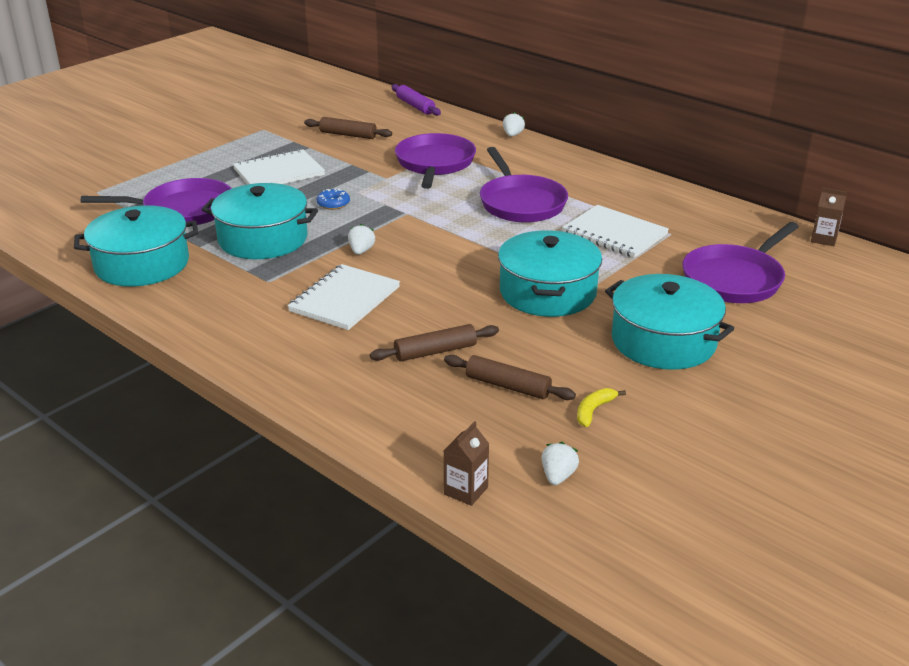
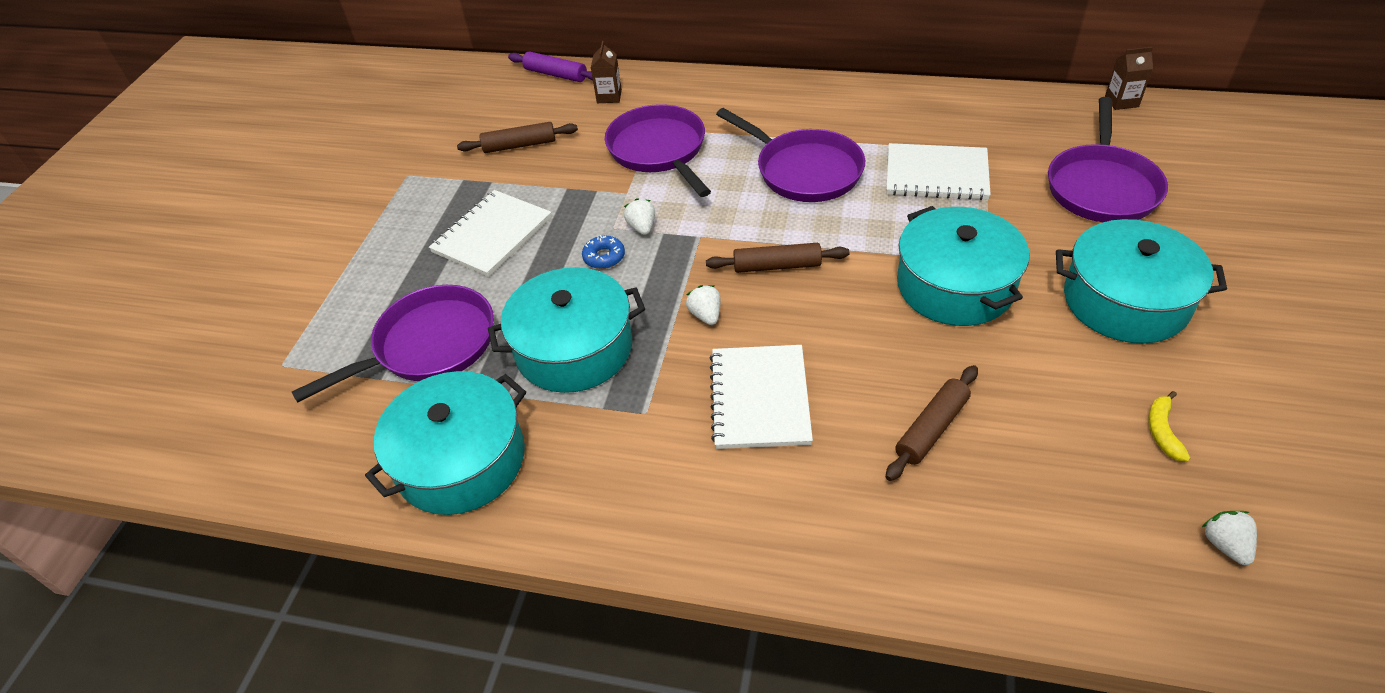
camera: 25 degrees left, 15 degrees up
brown rolling pin [444,355,576,400] -> brown rolling pin moved to [706,243,849,273]
brown carton [444,421,489,506] -> brown carton moved to [591,41,622,103]
white strawberry [503,112,525,137] -> white strawberry moved to [624,198,655,235]

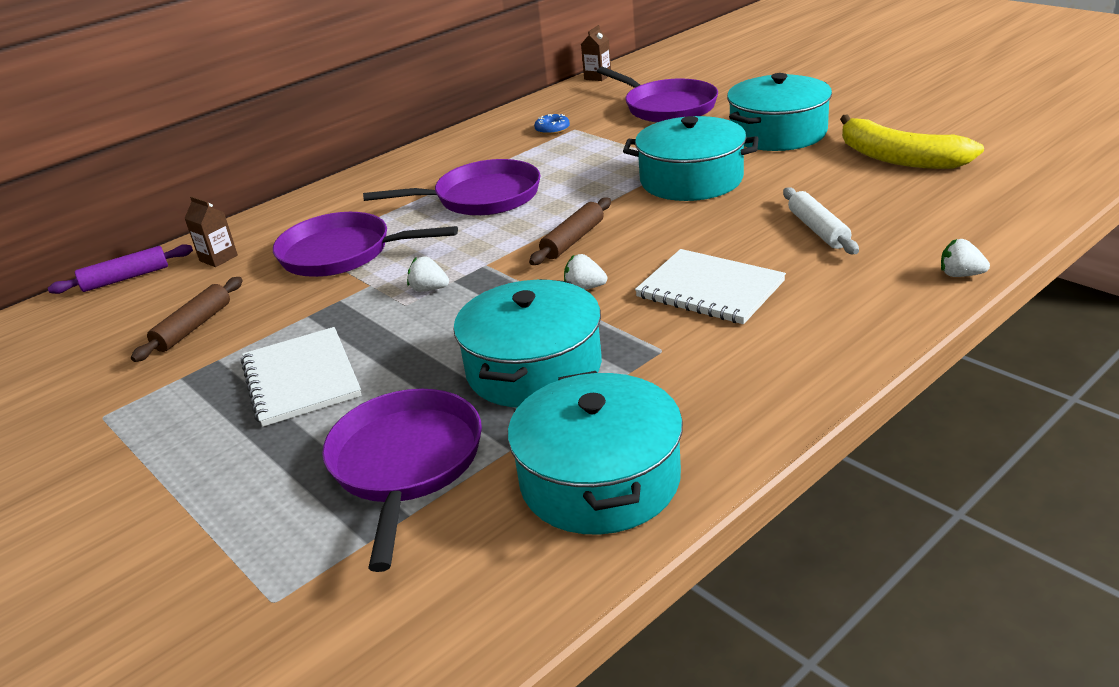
camera: 55 degrees left, 15 degrees down
blue donut [582,235,625,269] -> blue donut moved to [534,114,570,135]
white notebook [886,143,991,200] -> none
brown rolling pin [886,365,978,481] -> white rolling pin [783,187,859,254]
yellow banana [1148,391,1190,462] -> yellow banana [840,114,984,169], size x2.39
white strawberry [1202,511,1257,565] -> white strawberry moved to [941,239,990,277]

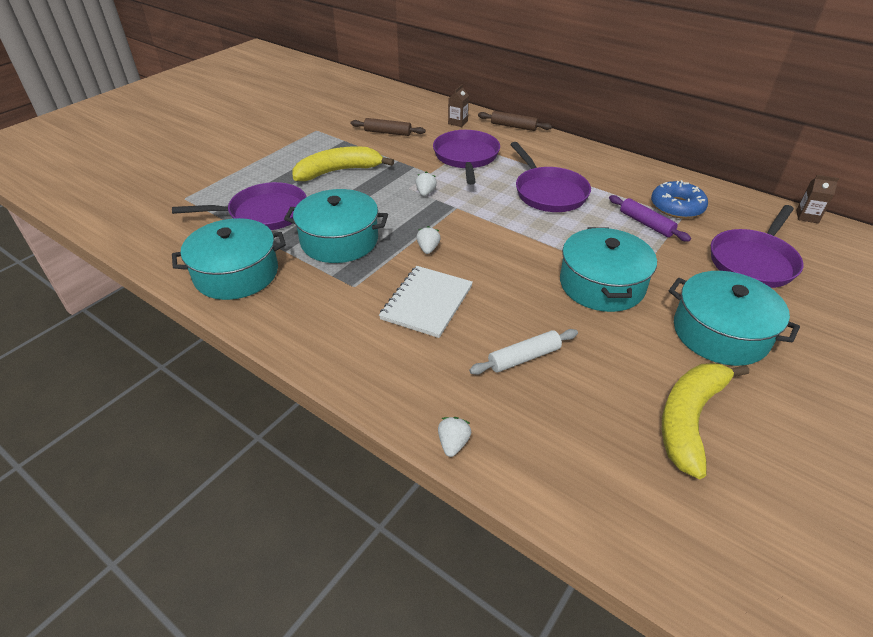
camera: 75 degrees right, 10 degrees up
purple rolling pin [48,244,193,294] -> purple rolling pin moved to [609,195,691,242]
white notebook [241,327,362,427] -> yellow banana [293,146,394,181]
brown rolling pin [529,197,611,265] -> brown rolling pin moved to [478,111,552,131]
blue donut [534,114,570,135] -> blue donut [651,180,708,219], size x1.86

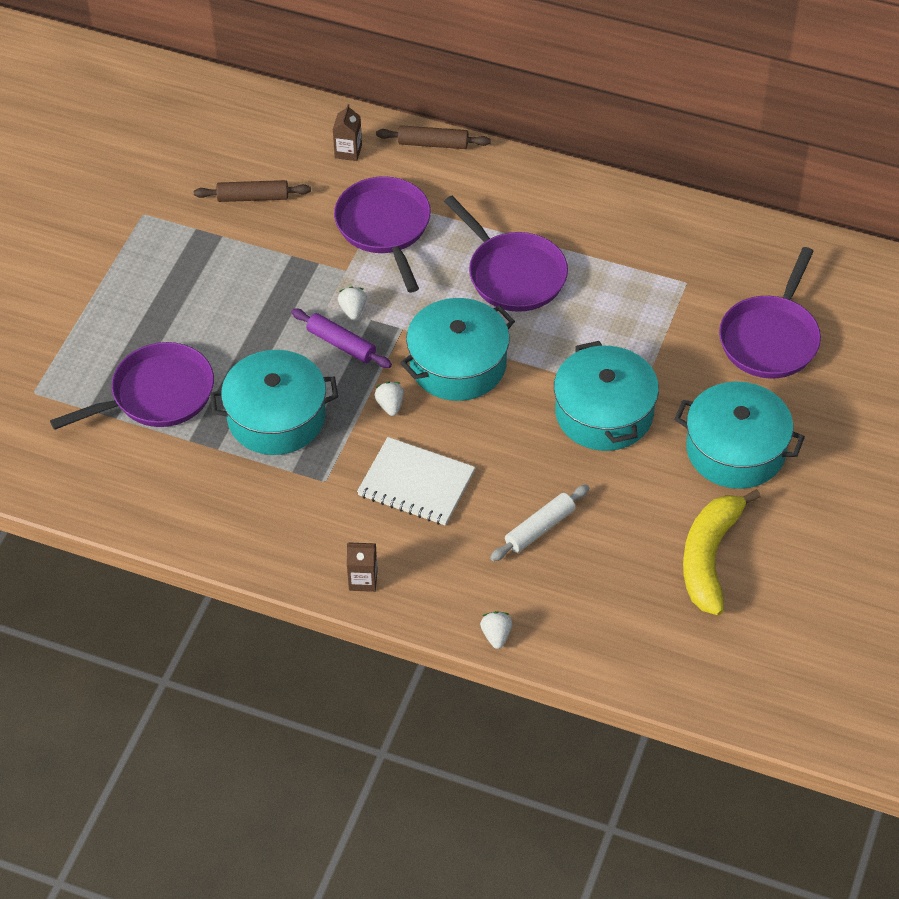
camera: 15 degrees left, 10 degrees up
turquoise pot [172,218,286,300] -> turquoise pot moved to [400,298,515,401]
yellow banana [293,146,394,181] -> none
white notebook [379,266,473,338] -> white notebook turned 75 degrees counterclockwise [357,437,475,526]
purple rolling pin [609,195,691,242] -> purple rolling pin moved to [291,309,392,368]
blue donut [651,180,708,219] -> none
brown carton [796,175,839,223] -> brown carton moved to [347,543,378,592]

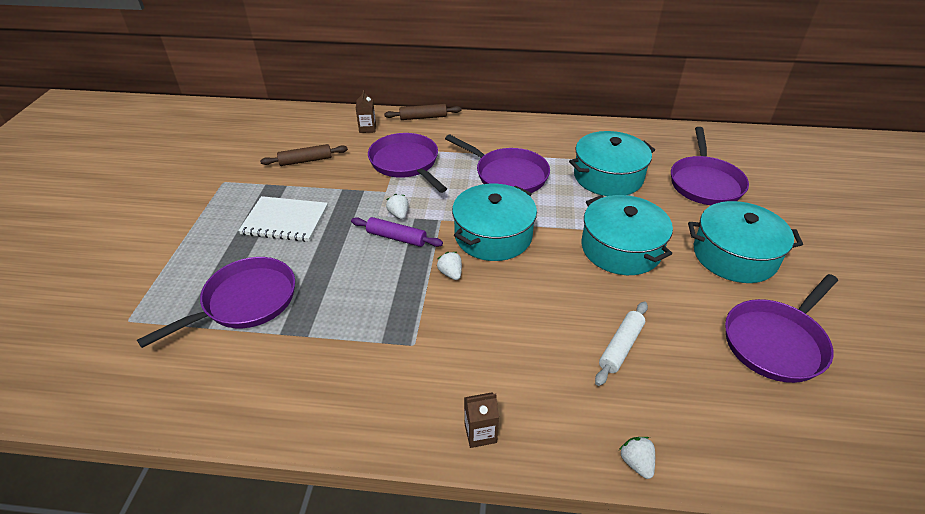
camera: 15 degrees left, 10 degrees down
turquoise pot [210,350,338,455] -> turquoise pot moved to [569,131,655,196]
white notebook [357,437,475,526] -> white notebook moved to [238,196,328,242]
yellow banana [683,489,761,615] -> purple pan [725,274,838,383]

